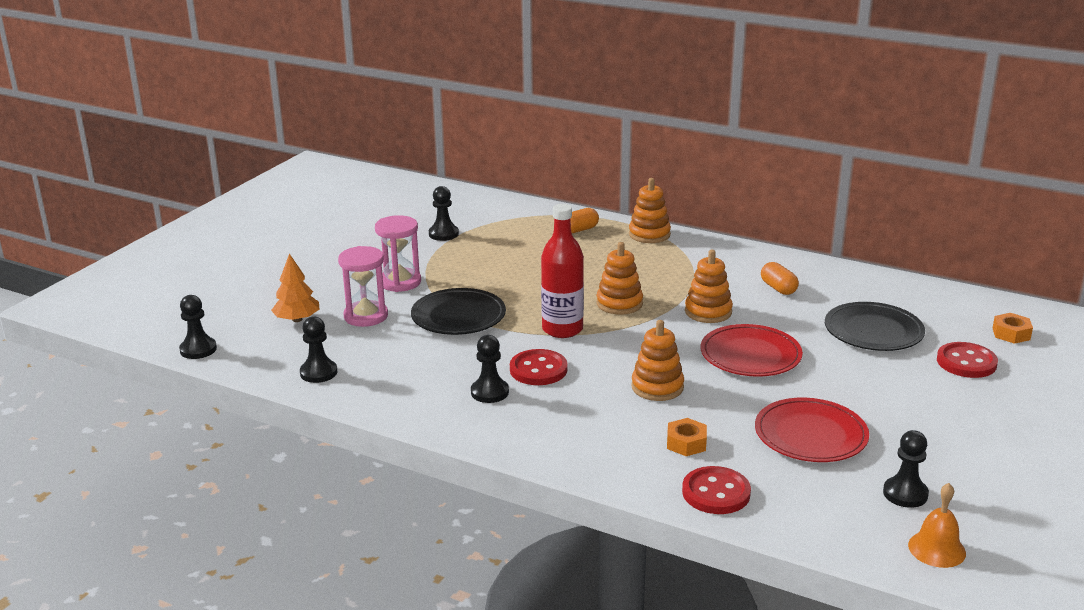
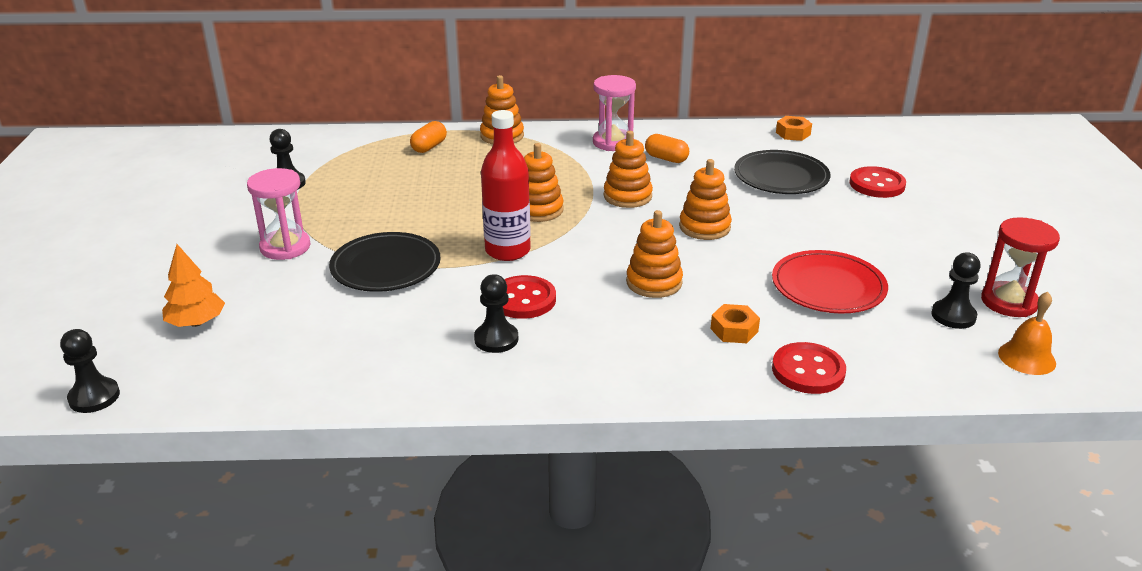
camera: 30 degrees left, 5 degrees up
black pawn [300,316,337,383] -> none
pink hourglass [338,246,388,327] -> pink hourglass moved to [593,75,636,151]
red plate [701,324,803,377] -> orange stacking toy [679,159,732,240]
orange nut [993,313,1033,344] -> orange nut moved to [776,116,812,141]
none -> red hourglass [981,217,1060,317]

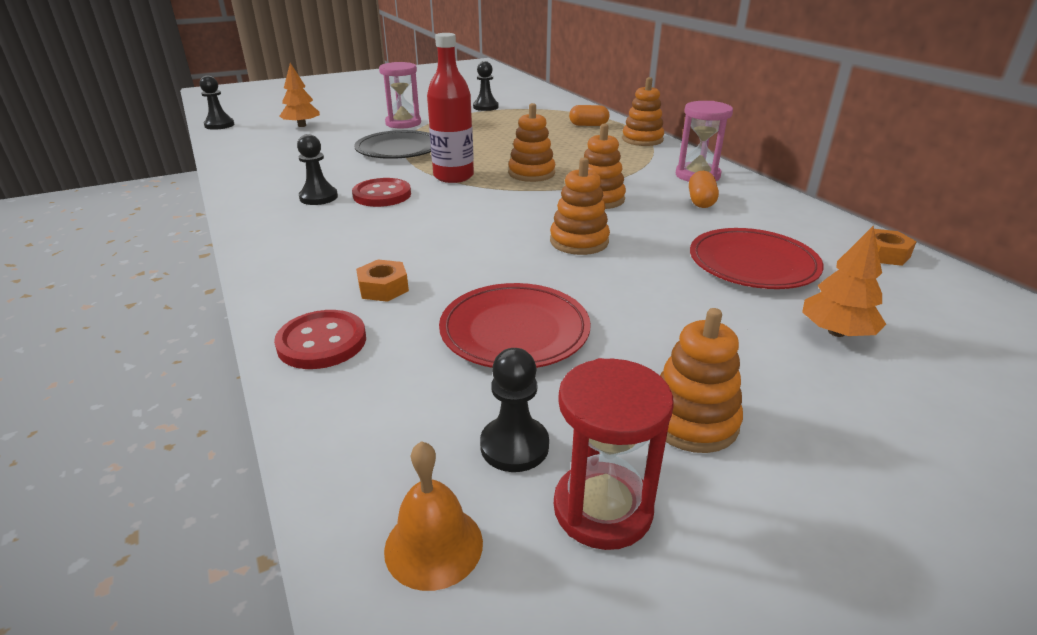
camera: 65 degrees right, 0 degrees up
orange stacking toy [626,210,683,298] -> orange stacking toy moved to [660,308,743,453]
black plate [734,150,830,194] -> red plate [690,228,824,289]
red button [850,166,906,198] -> orange tree [802,226,886,337]

